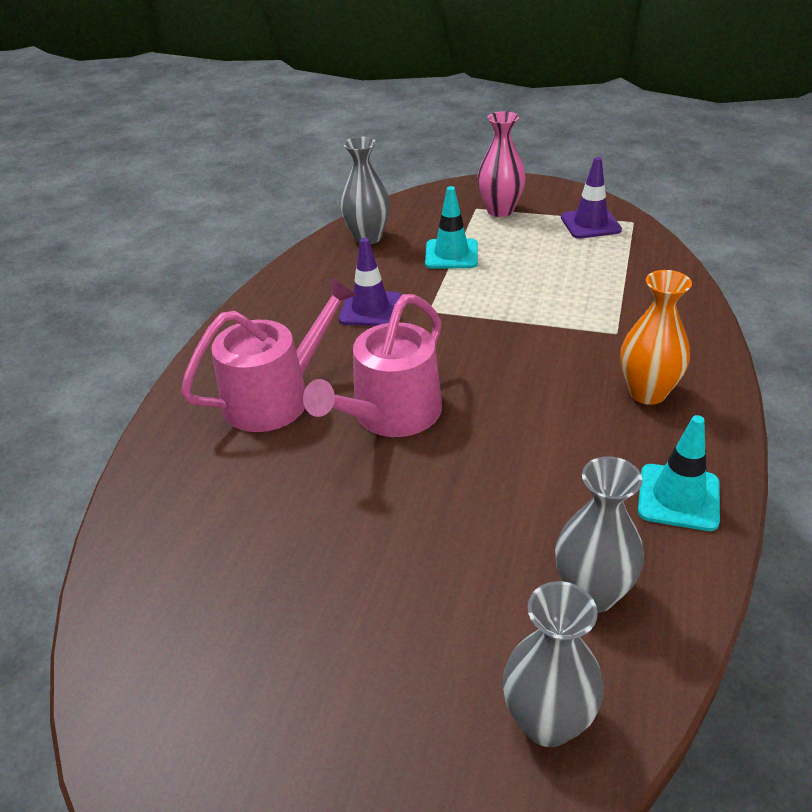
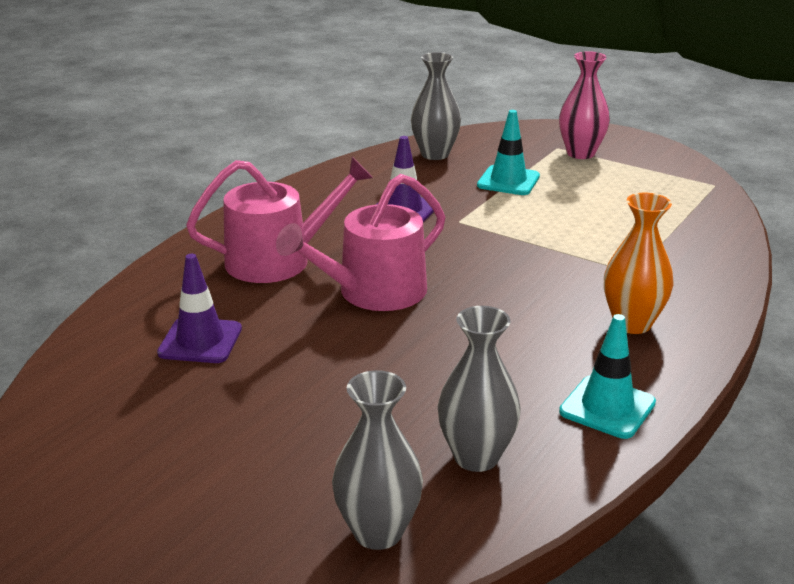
camera: 15 degrees right, 10 degrees down
purple traffic cone [561,157,622,239] -> purple traffic cone moved to [157,254,242,363]

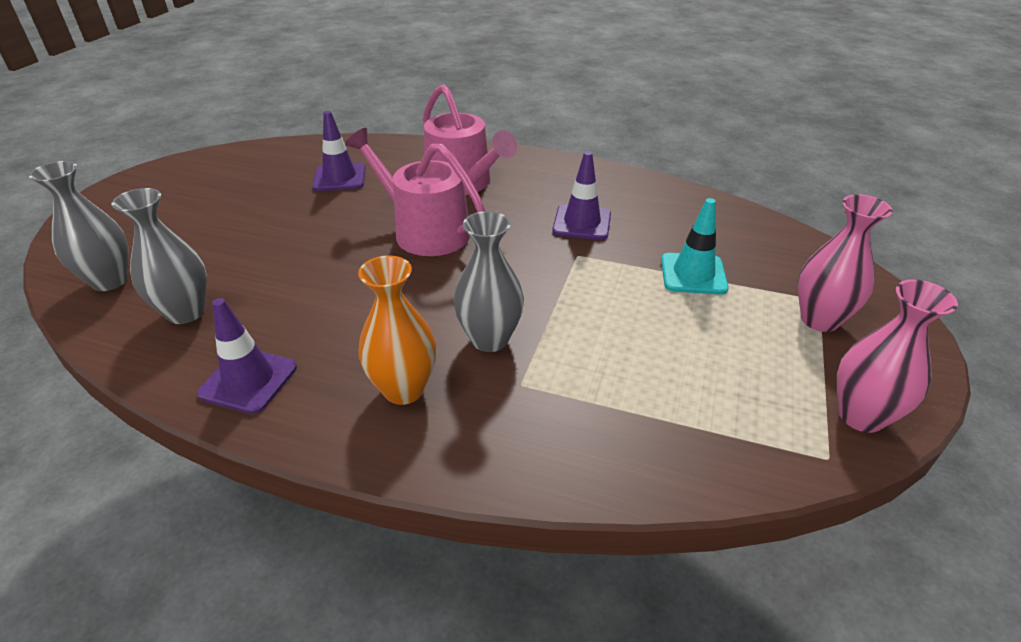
camera: 75 degrees right, 10 degrees up
grey vase [411,52,461,160] -> grey vase moved to [453,211,524,352]
turquoise traffic cone [559,314,656,439] -> purple traffic cone [197,298,297,414]
none -> pink vase [837,279,958,433]

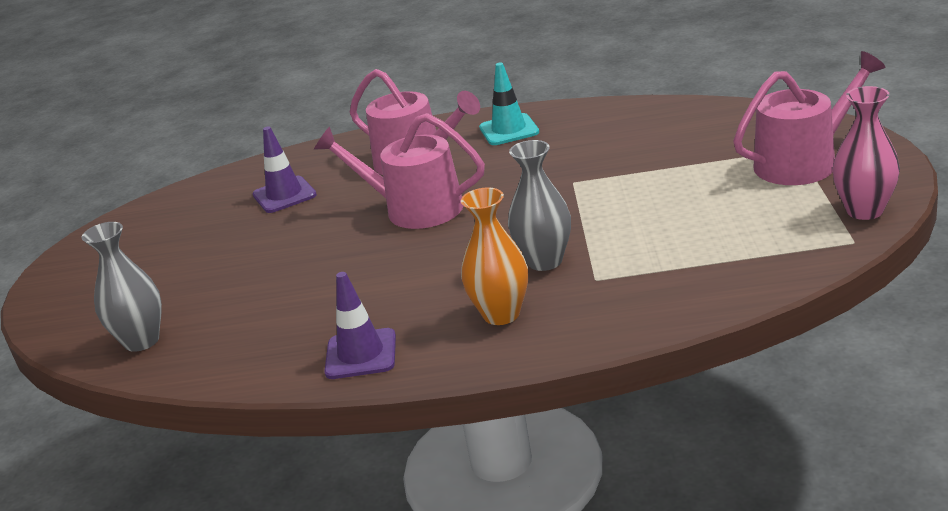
camera: 15 degrees left, 10 degrees down
grey vase [111,188,207,324] -> none
purple traffic cone [553,151,611,240] -> none
turquoise traffic cone [661,198,729,295] -> turquoise traffic cone moved to [479,62,539,145]
pink vase [798,194,893,332] -> pink watering can [733,51,886,185]

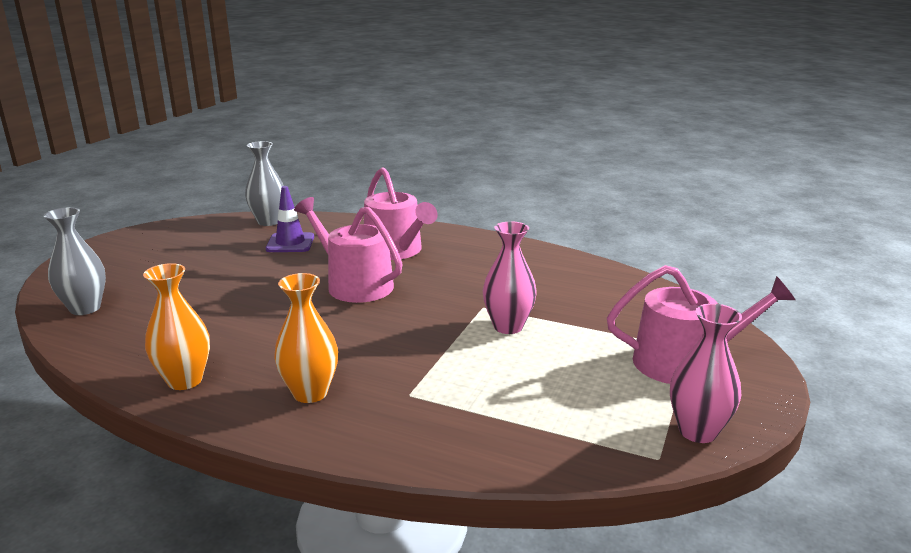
camera: 20 degrees right, 5 degrees down
purple traffic cone [324,272,396,379] -> orange vase [143,263,210,390]
turquoise traffic cone [479,62,539,145] -> none
grey vase [508,140,571,271] -> grey vase moved to [245,141,284,226]
none -> pink vase [483,221,537,334]

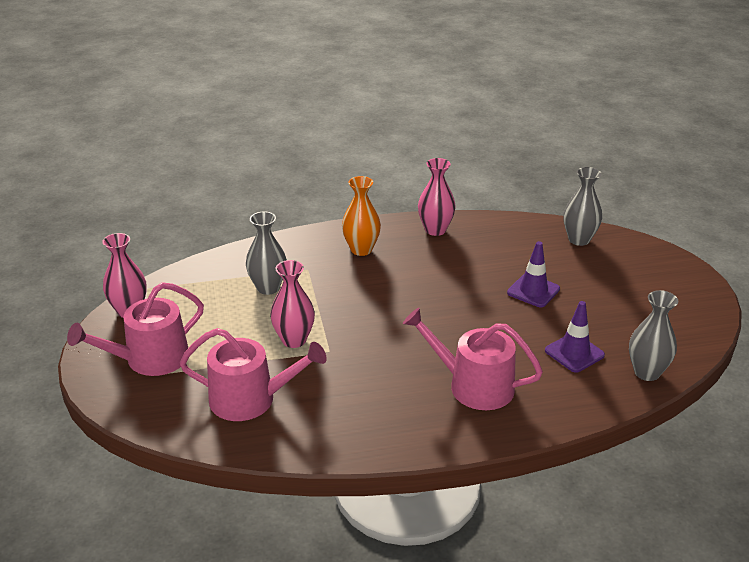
camera: 145 degrees right, 10 degrees up
orange vase [143,263,210,390] -> pink vase [418,158,456,236]
pink watering can [294,197,402,303] -> pink watering can moved to [180,328,327,421]
none -> grey vase [246,211,287,295]
none -> purple traffic cone [507,241,560,307]

